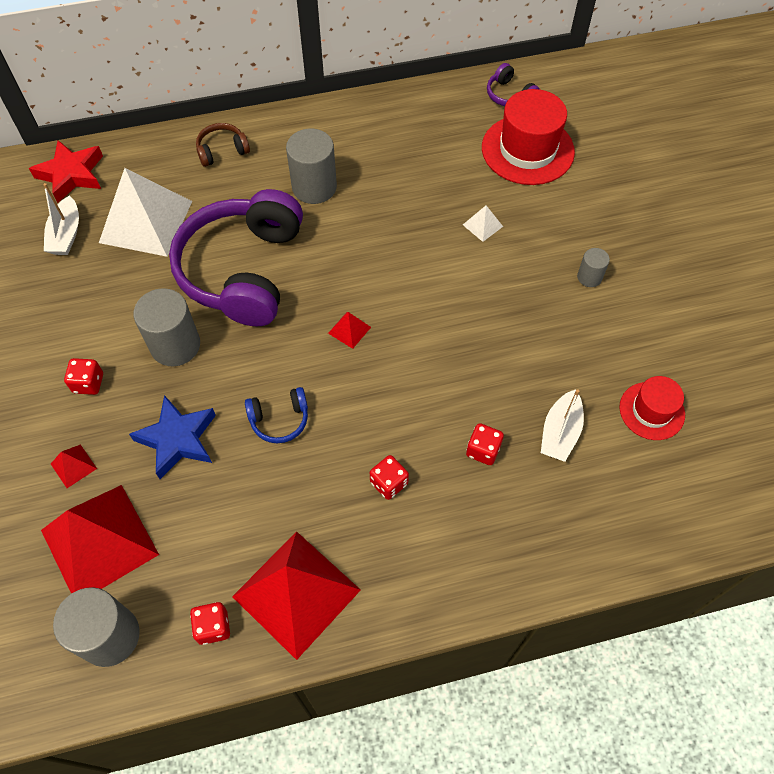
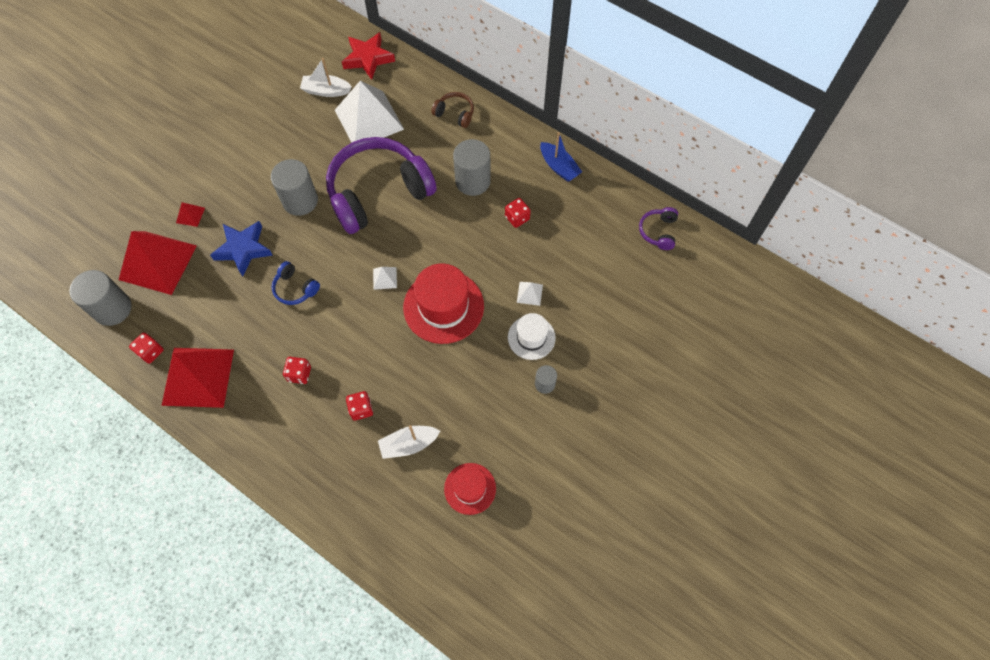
camera: 50 degrees right, 5 degrees up
white boat [43,183,79,255] -> white boat turned 45 degrees clockwise [300,58,352,97]
red dice [64,358,103,395] -> red dice moved to [505,198,531,228]
red pyramid [328,312,371,349] -> white pyramid [373,267,397,290]
red hat [482,89,575,185] -> red hat moved to [403,263,484,344]
none -> white hat [508,313,556,360]
none -> blue boat [540,132,582,182]

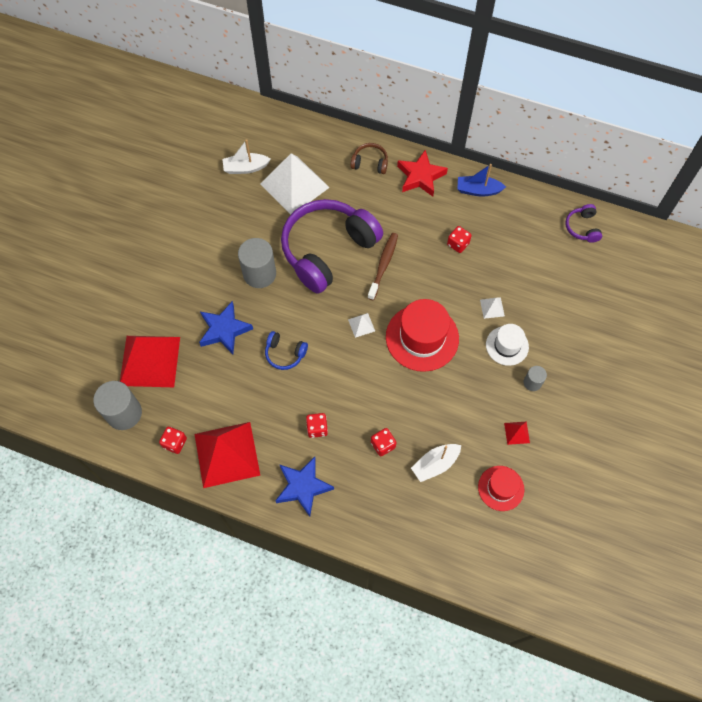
camera: 15 degrees left, 0 degrees up
red pyramid [176,202,205,227] -> red pyramid moved to [504,422,530,445]
red star [342,32,395,80] -> red star moved to [397,150,448,197]
grey cylinder [453,139,491,196] -> none
blue boat [540,132,582,182] -> blue boat turned 150 degrees clockwise [457,164,506,196]
none -> blue star [275,457,334,517]
none -> brown toothbrush [368,233,398,300]

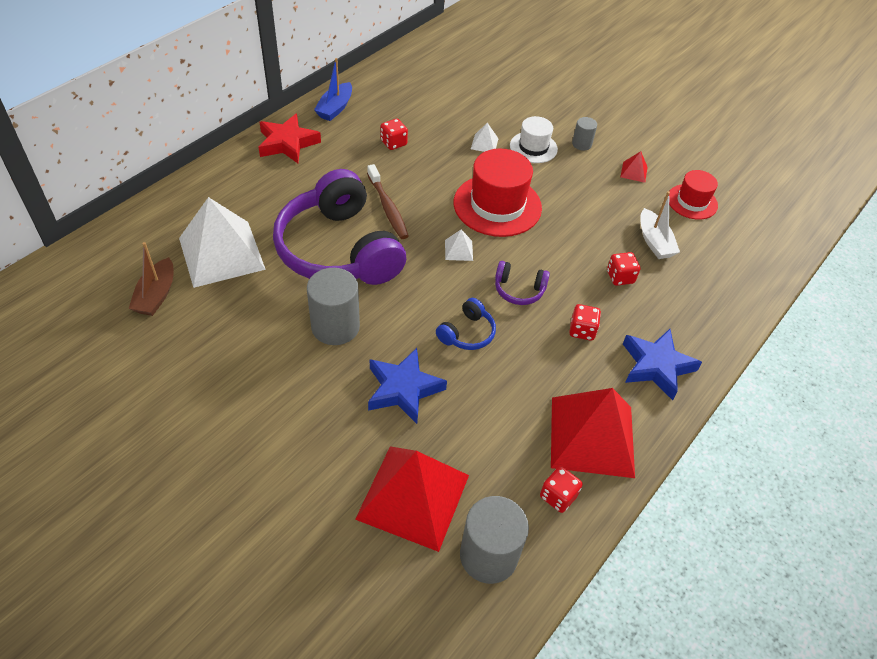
camera: 75 degrees left, 15 degrees down
white boat [222,139,271,174] -> brown boat [129,242,174,316]
brown headphones [350,143,388,174] -> none
brown toothbrush [368,233,398,300] -> brown toothbrush turned 150 degrees counterclockwise [367,164,409,239]
purple headphones [565,204,602,243] -> purple headphones moved to [495,261,550,305]

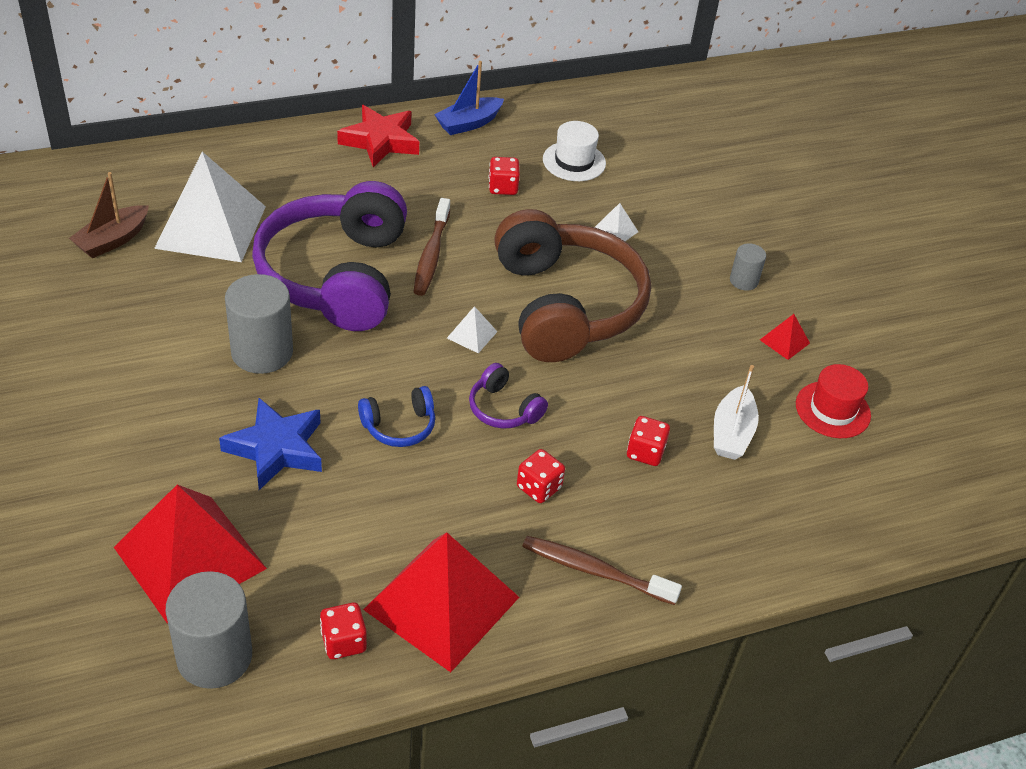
camera: 30 degrees right, 5 degrees down
red hat [454,149,542,237] -> brown headphones [494,209,651,362]
white hat [510,116,558,163] -> white hat moved to [543,121,606,181]
blue star [623,329,702,400] -> brown toothbrush [522,536,682,605]

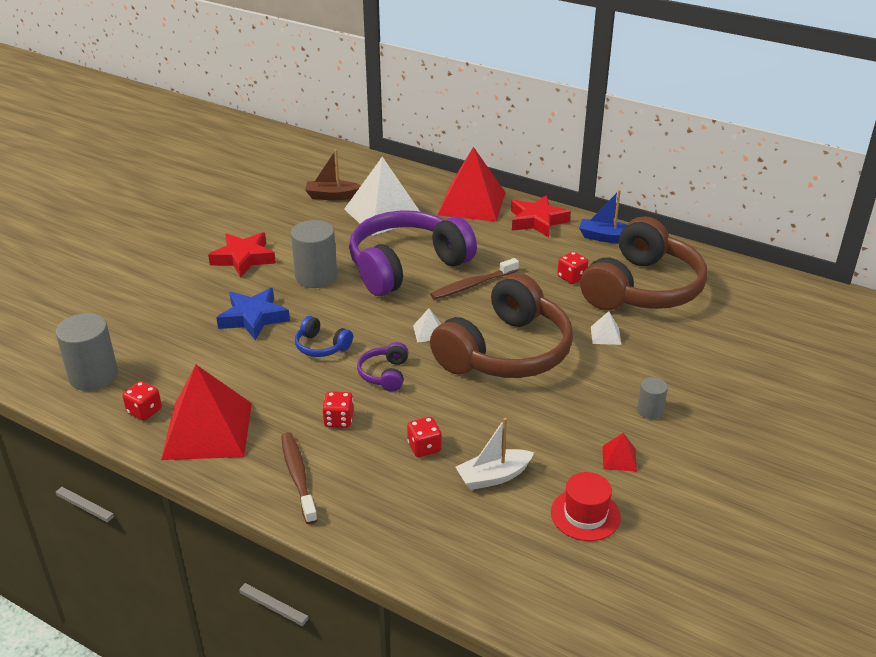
camera: 55 degrees right, 10 degrees down
red pyramid [114,485,267,624] -> red pyramid moved to [438,147,506,222]
white hat [543,121,606,181] -> brown headphones [580,216,708,310]
none -> red star [208,232,276,278]

